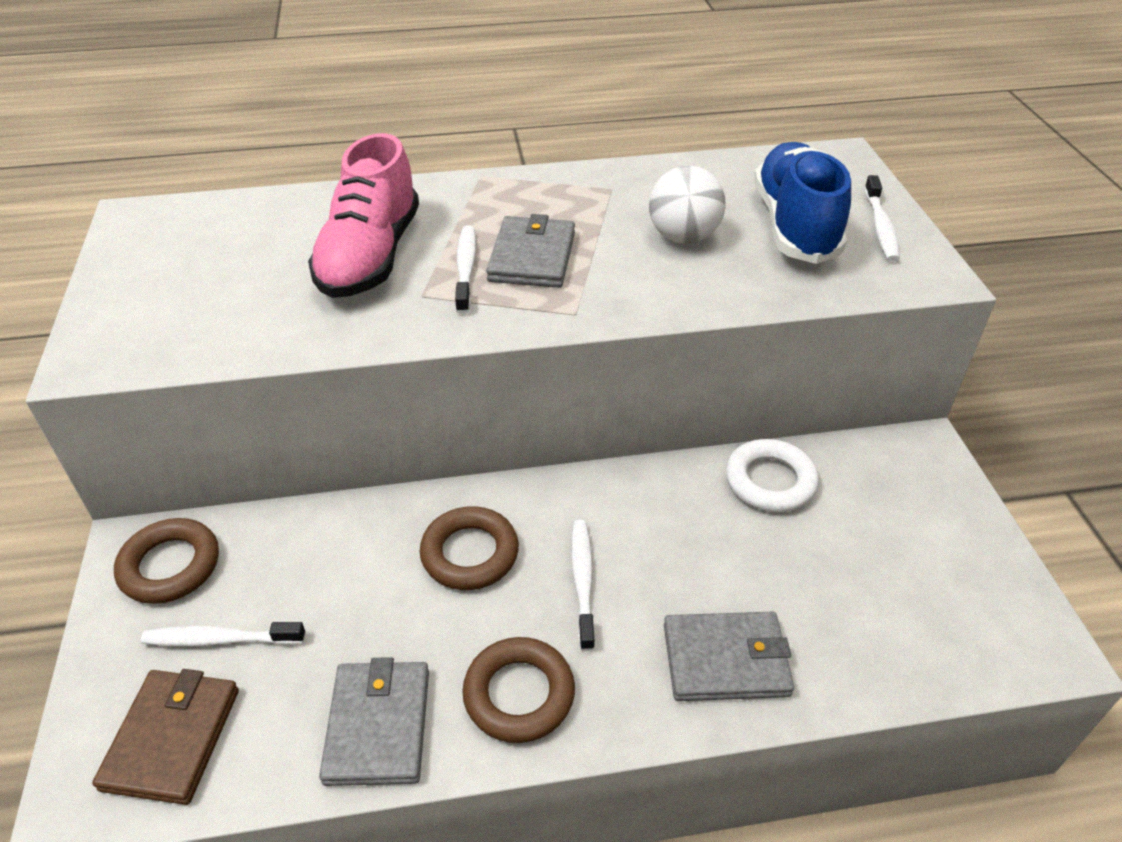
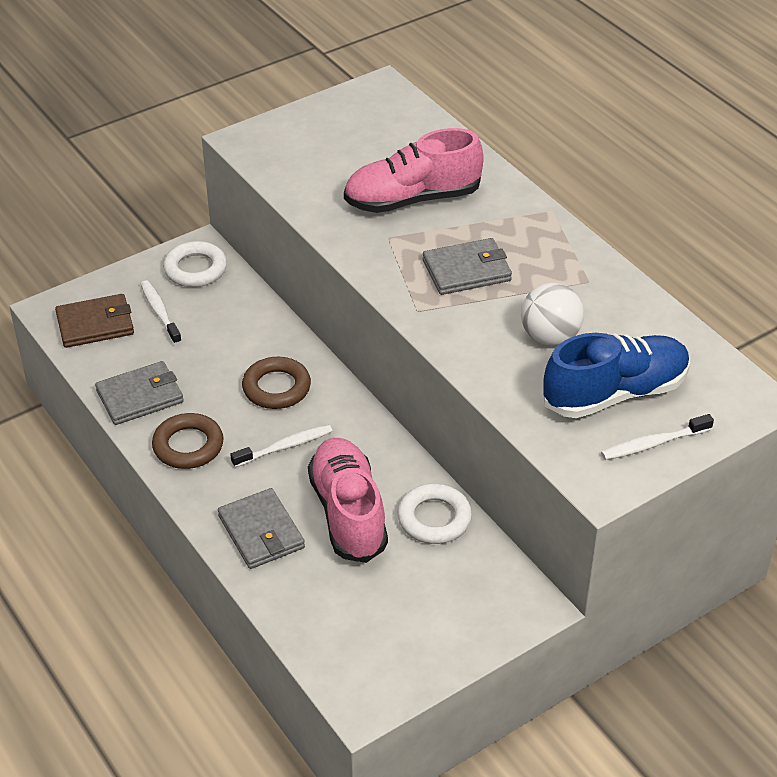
camera: 65 degrees right, 0 degrees up
brown ring [114,518,219,604] -> white ring [163,241,227,287]
white toothbrush [455,225,476,314] -> none
none -> pink shoe [308,438,388,563]

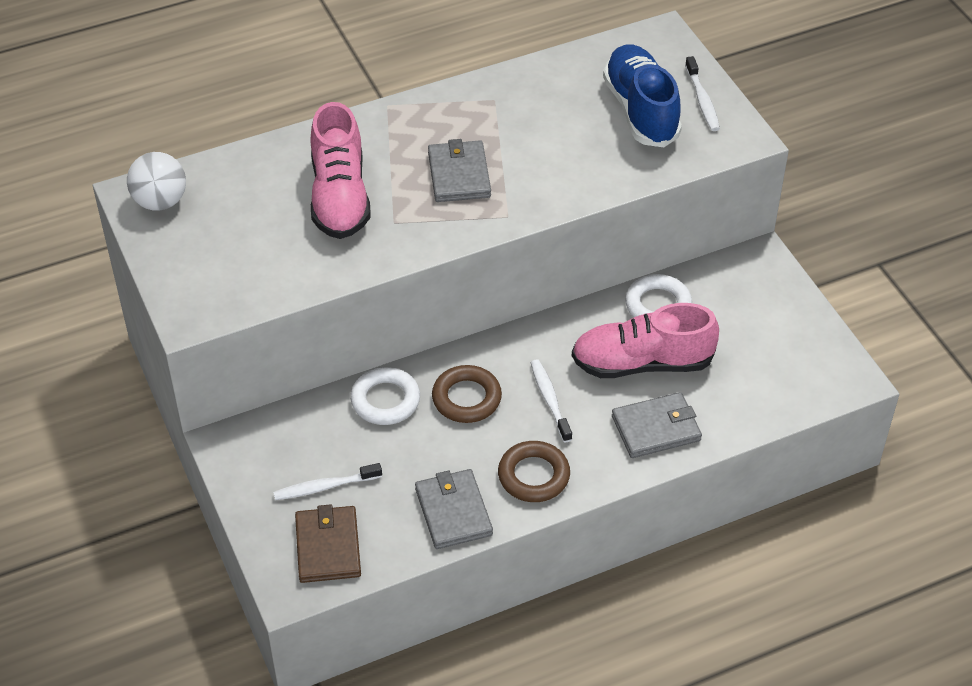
camera: 80 degrees left, 5 degrees up
white ring [163,241,227,287] -> white ring moved to [350,367,420,425]
white ball [521,283,584,345] -> white ball moved to [127,152,186,211]

